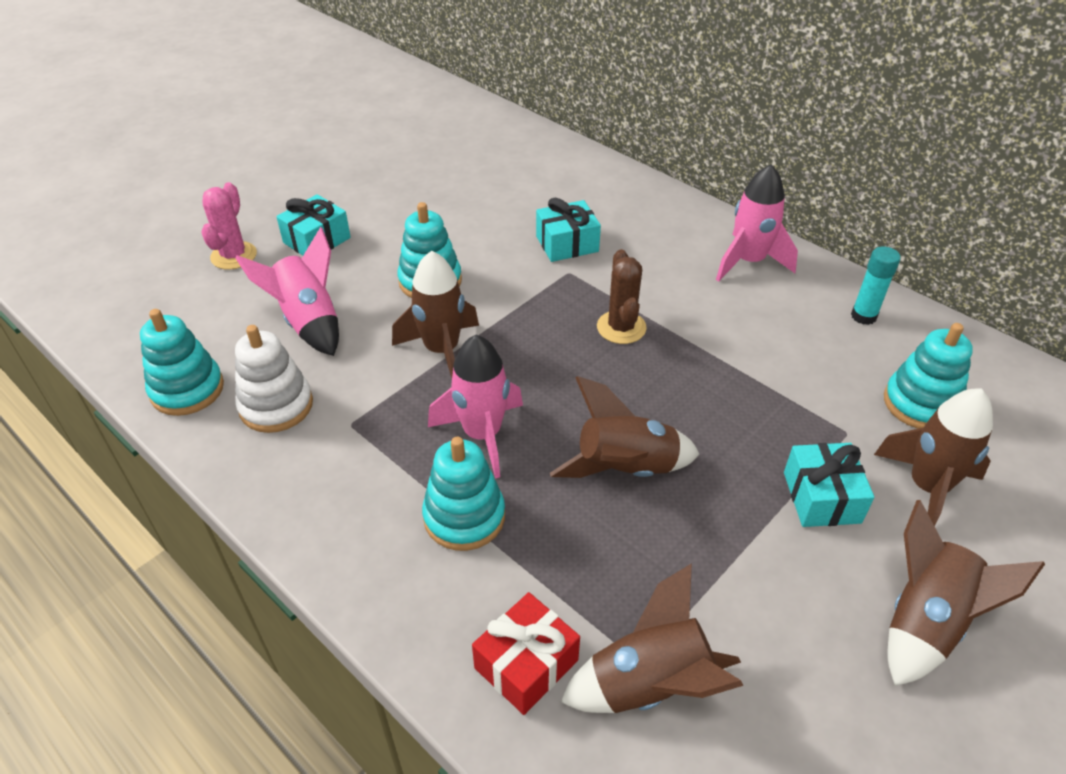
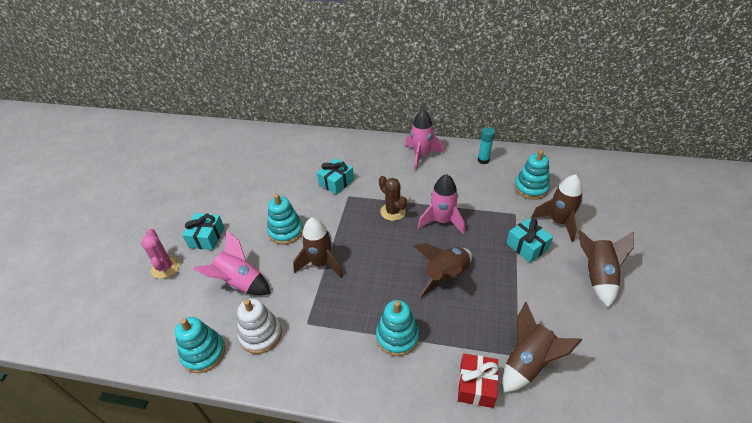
camera: 30 degrees left, 0 degrees up
pink rocket [428,335,523,478] -> pink rocket moved to [418,174,465,234]

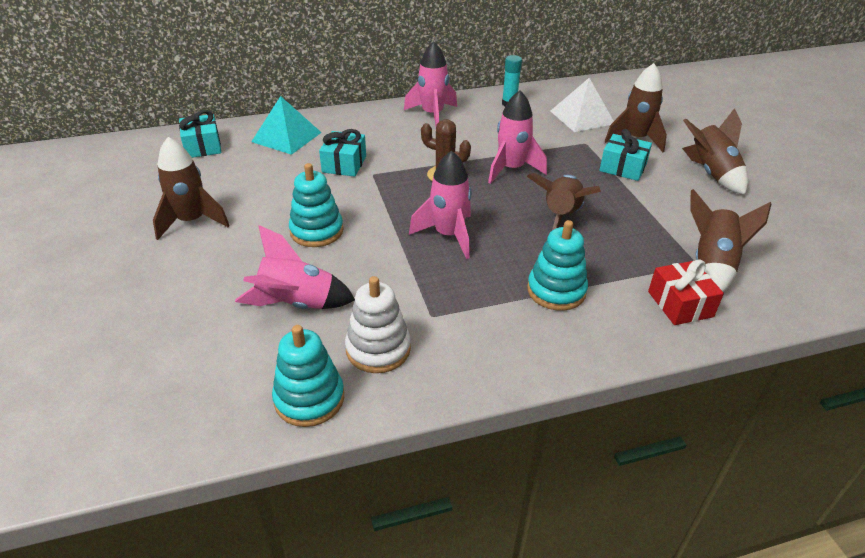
camera: 30 degrees left, 5 degrees down
pink cactus [141,229,179,279] -> none
turquoise gift [182,213,224,250] -> turquoise gift moved to [179,110,222,158]
brown rocket [293,217,343,278] -> brown rocket moved to [153,137,230,240]
turquoise stacking toy [514,150,550,200] -> white pyramid [551,78,614,132]
none -> turquoise pyramid [251,96,322,155]
none -> pink rocket [409,151,472,259]

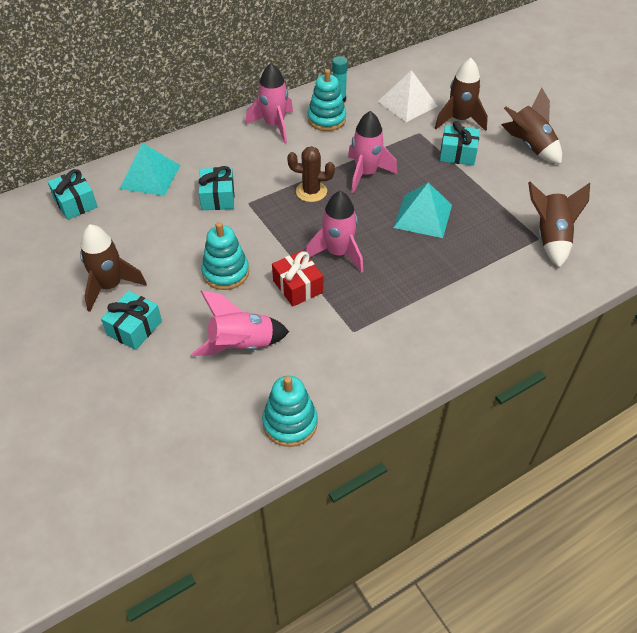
camera: 15 degrees left, 10 degrees up
white stacking toy [345,276,411,373] -> none
brown rocket [527,173,601,230] -> turquoise pyramid [394,182,452,238]
turquoise stacking toy [527,220,588,311] -> turquoise stacking toy moved to [308,69,346,131]
red gift [648,260,724,325] -> red gift moved to [272,250,323,306]
none -> turquoise gift [101,291,162,350]

